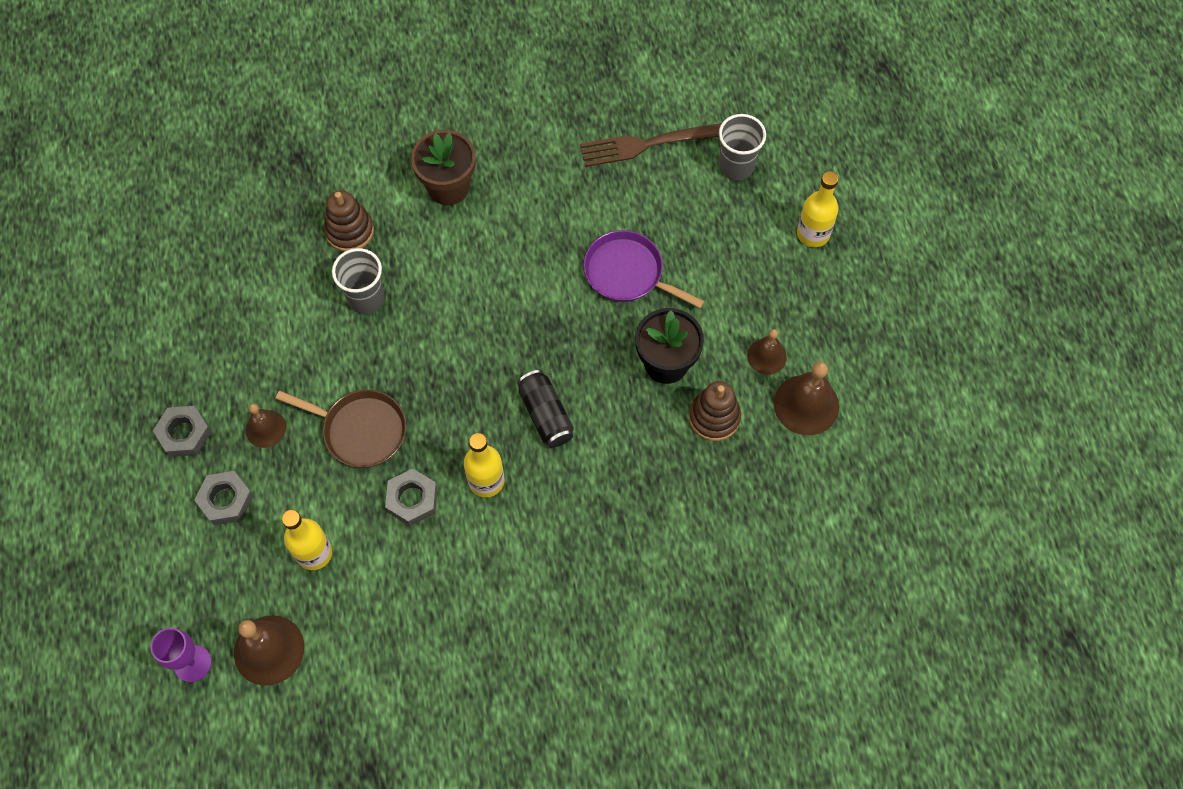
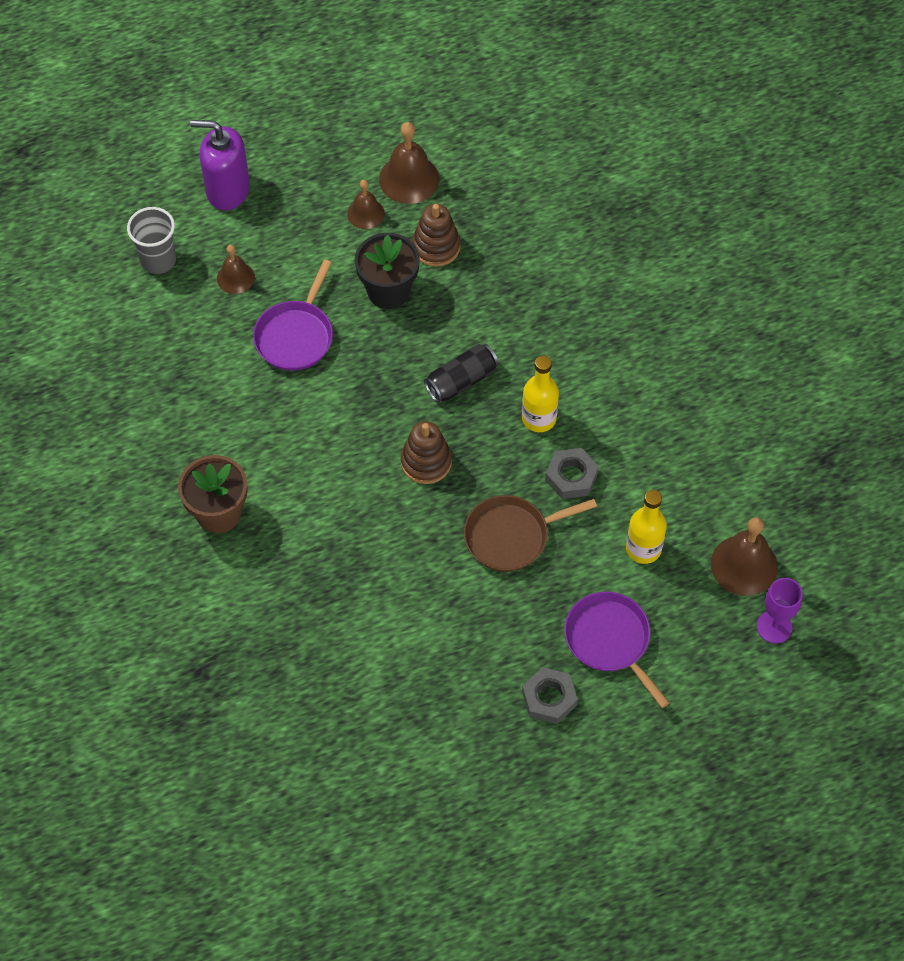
camera: 100 degrees left, 5 degrees down
grey nut [194,471,253,525] -> purple pan [564,592,670,708]
brown bell [246,404,286,448] -> brown bell moved to [217,245,255,294]
brown pan [276,390,406,468] -> brown pan turned 120 degrees counterclockwise [464,495,597,572]
brown stacking toy [324,190,374,252] -> brown stacking toy moved to [401,421,452,484]
grey cup [332,248,385,314] -> none
brown fork [580,123,722,167] -> none
yellow bottle [797,171,839,247] -> purple soap dispenser [190,120,250,210]

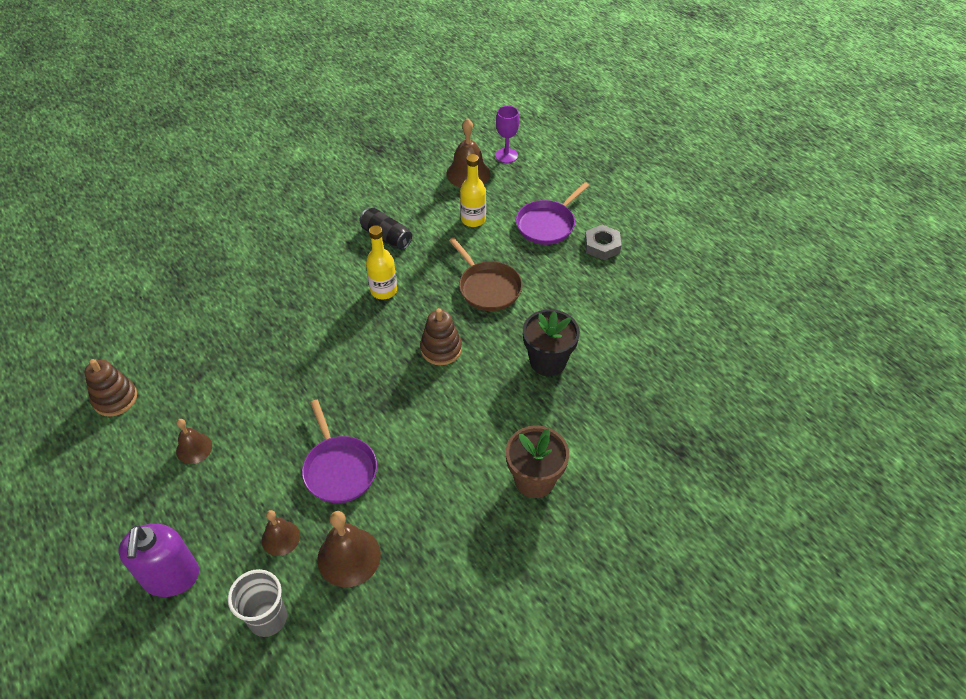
camera: 105 degrees left, 10 degrees down
purple pan [253,259,333,371] -> purple pan turned 60 degrees clockwise [302,400,377,503]
black flower pot [355,233,420,309] -> black flower pot moved to [523,309,580,376]
brown bell [379,122,439,204] -> brown bell moved to [317,511,381,587]
brown stacking toy [412,204,460,267] -> brown stacking toy moved to [85,359,137,417]
black can [424,344,499,403] -> black can moved to [359,208,412,250]
grey nut [545,448,599,499] -> none

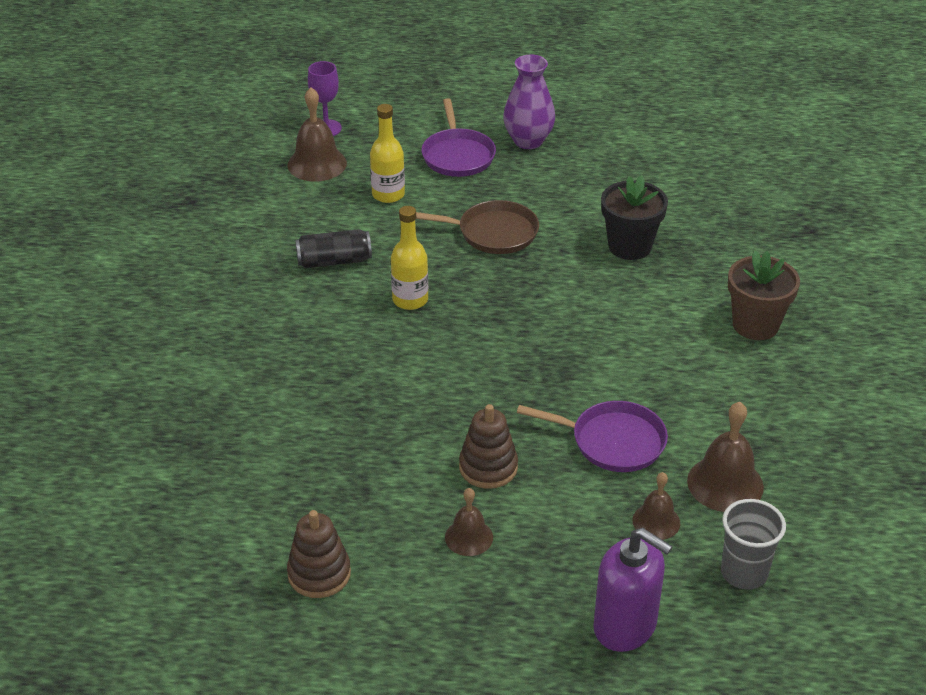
camera: 50 degrees left, 10 degrees down
brown stacking toy [420,308,462,365] -> brown stacking toy moved to [459,404,518,489]
grey nut [585,225,622,260] -> purple vase [503,55,555,149]

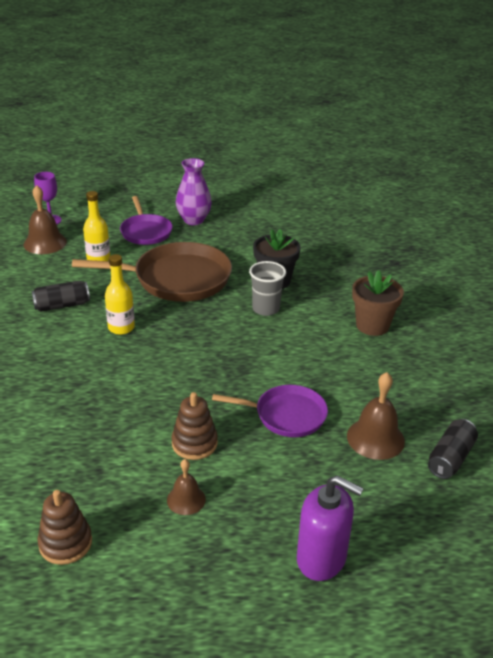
camera: 10 degrees left, 5 degrees down
brown pan [416,200,539,254] -> brown pan [72,242,232,302], size x1.68
brown bell [633,472,680,540] -> none
grey cup [721,499,786,590] -> grey cup moved to [249,261,286,316]
none -> black can [428,419,478,479]

